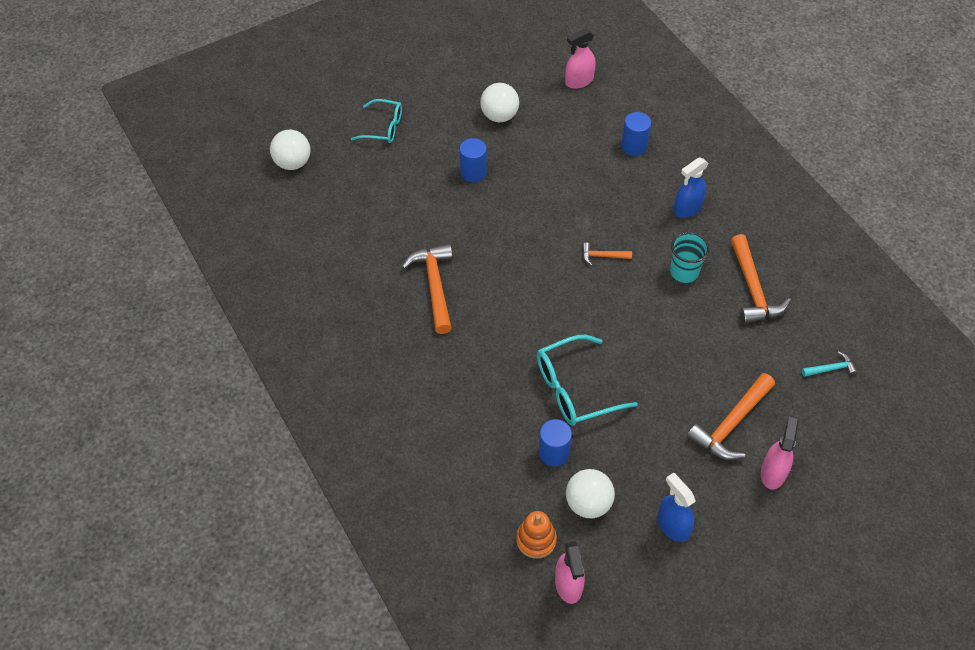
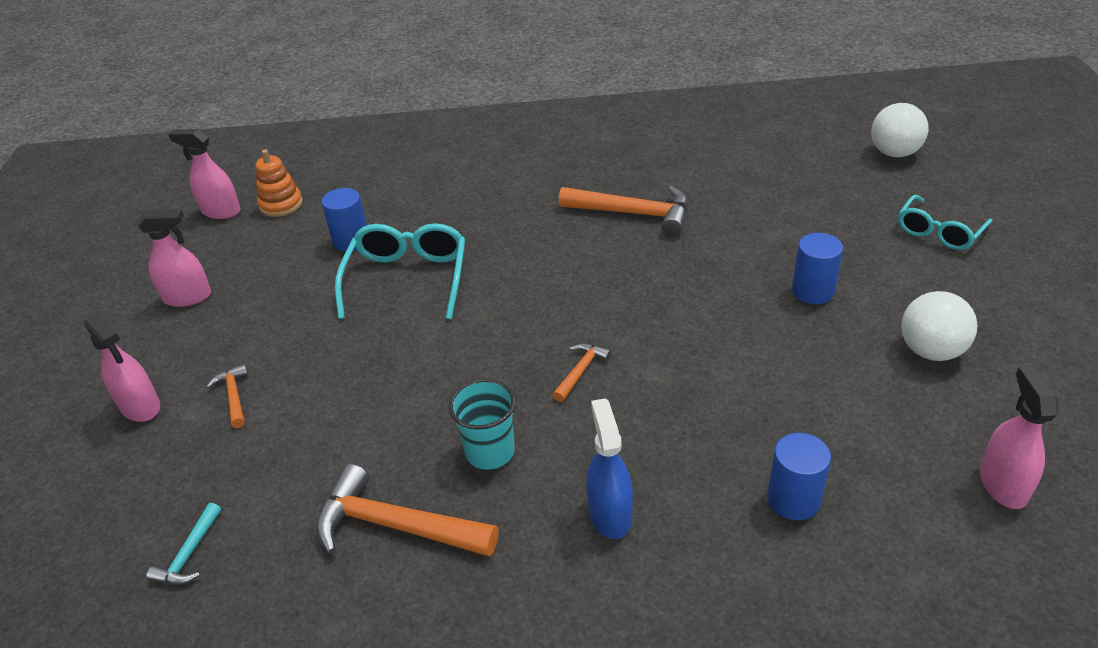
camera: 120 degrees right, 15 degrees down
white ball [566,469,615,518] -> none
blue spray bottle [657,473,695,542] -> pink spray bottle [137,209,211,307]
orange hammer [687,373,775,460] -> orange hammer [206,364,248,428], size x0.50

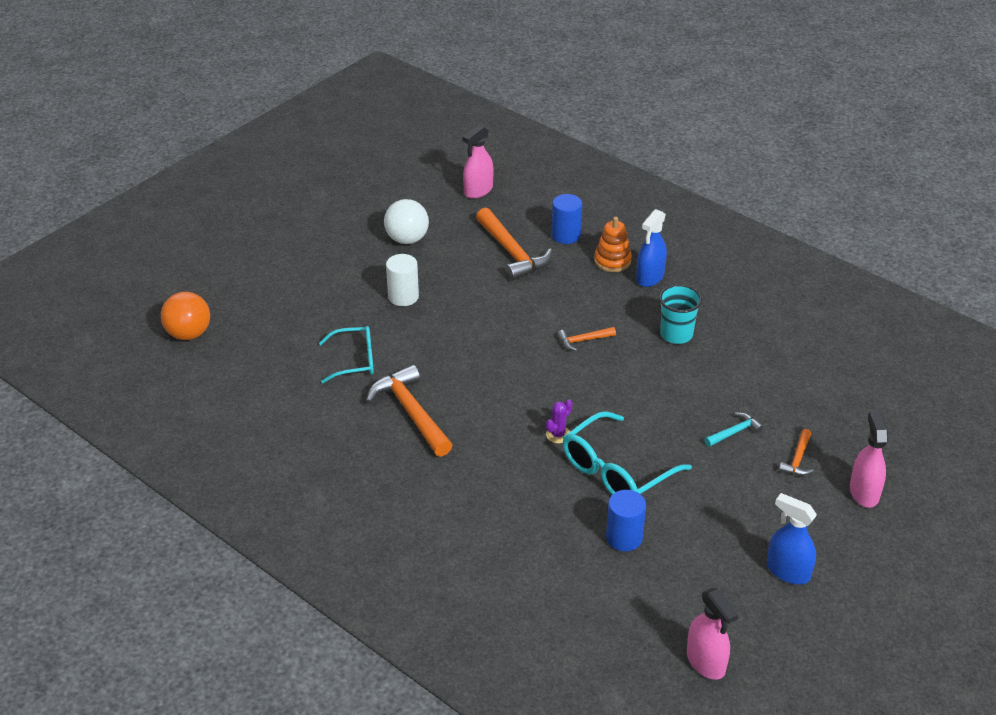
camera: 140 degrees left, 0 degrees up
pink spray bottle [137,209,211,307] -> blue spray bottle [767,493,817,584]
turquoise hammer [146,503,221,585] -> turquoise hammer moved to [705,412,764,447]
orange stacking toy [255,149,303,217] -> orange stacking toy moved to [594,216,632,272]
orange hammer [316,464,499,557] -> orange hammer moved to [476,208,552,281]
blue cylinder [792,233,843,304] -> white cylinder [386,254,419,306]
white ball [871,103,929,157] -> orange ball [161,292,210,340]
turquoise glasses [898,195,992,250] -> turquoise glasses moved to [319,326,374,383]
none -> purple cactus [546,399,572,444]

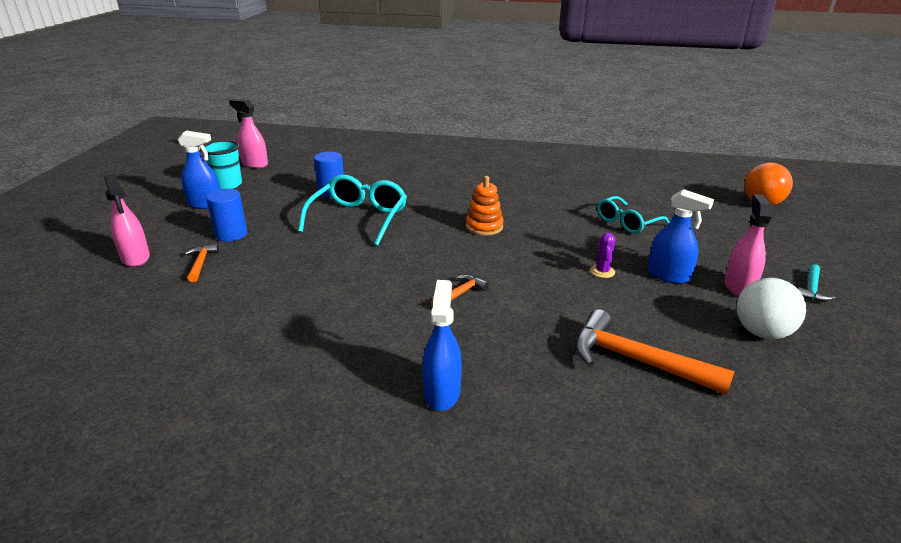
camera: 150 degrees right, 10 degrees down
orange hammer [366,365,453,457] -> none
white cylinder [386,254,419,306] -> blue spray bottle [648,189,714,284]
pink spray bottle [462,125,493,199] -> pink spray bottle moved to [724,194,773,296]
purple cactus [546,399,572,444] -> purple cactus moved to [590,233,616,278]
blue cylinder [552,194,582,244] -> blue cylinder moved to [206,189,247,242]
orange stacking toy [594,216,632,272] -> orange stacking toy moved to [466,176,504,236]
turquoise cup [659,285,702,344] -> turquoise cup moved to [204,141,242,189]
turquoise hammer [705,412,764,447] -> turquoise hammer moved to [798,264,835,302]

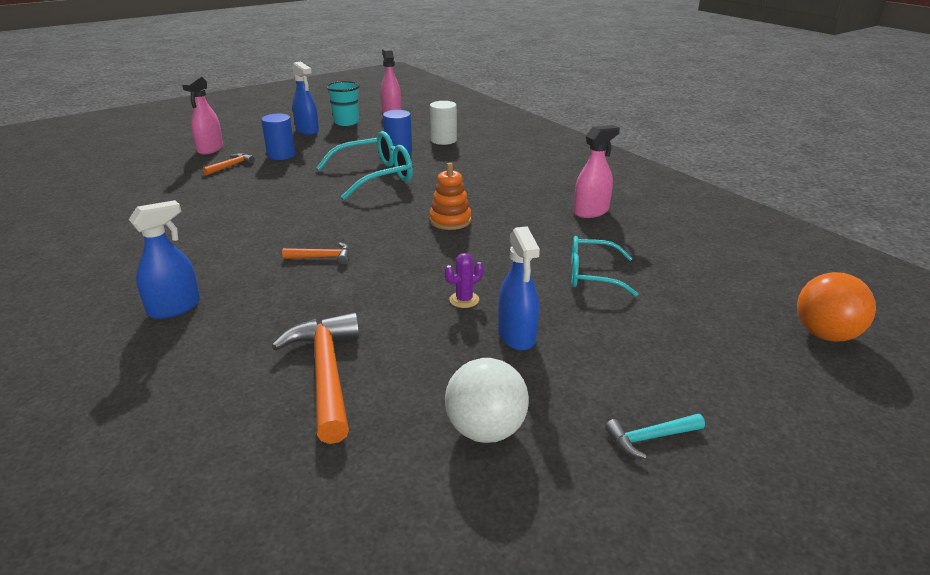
camera: 45 degrees right, 0 degrees up
pink spray bottle [724,194,773,296] -> pink spray bottle moved to [574,125,620,218]
none -> white cylinder [430,101,457,145]

